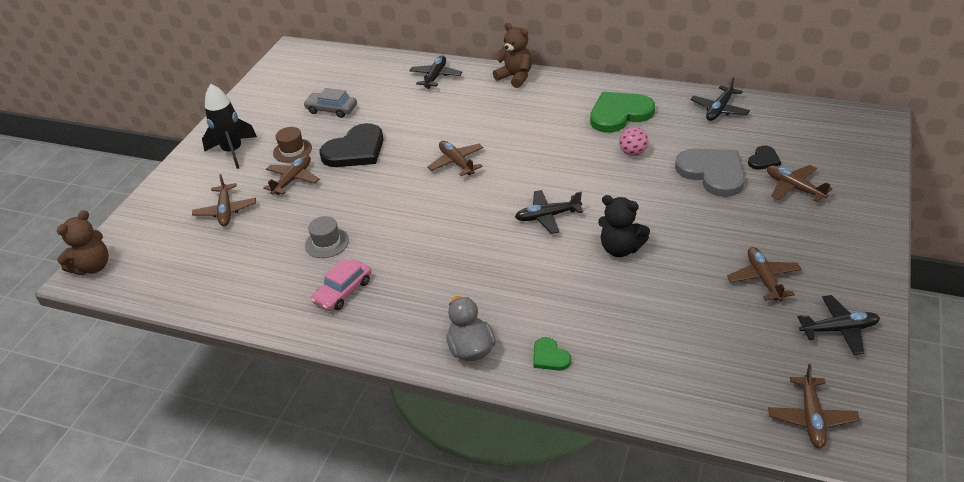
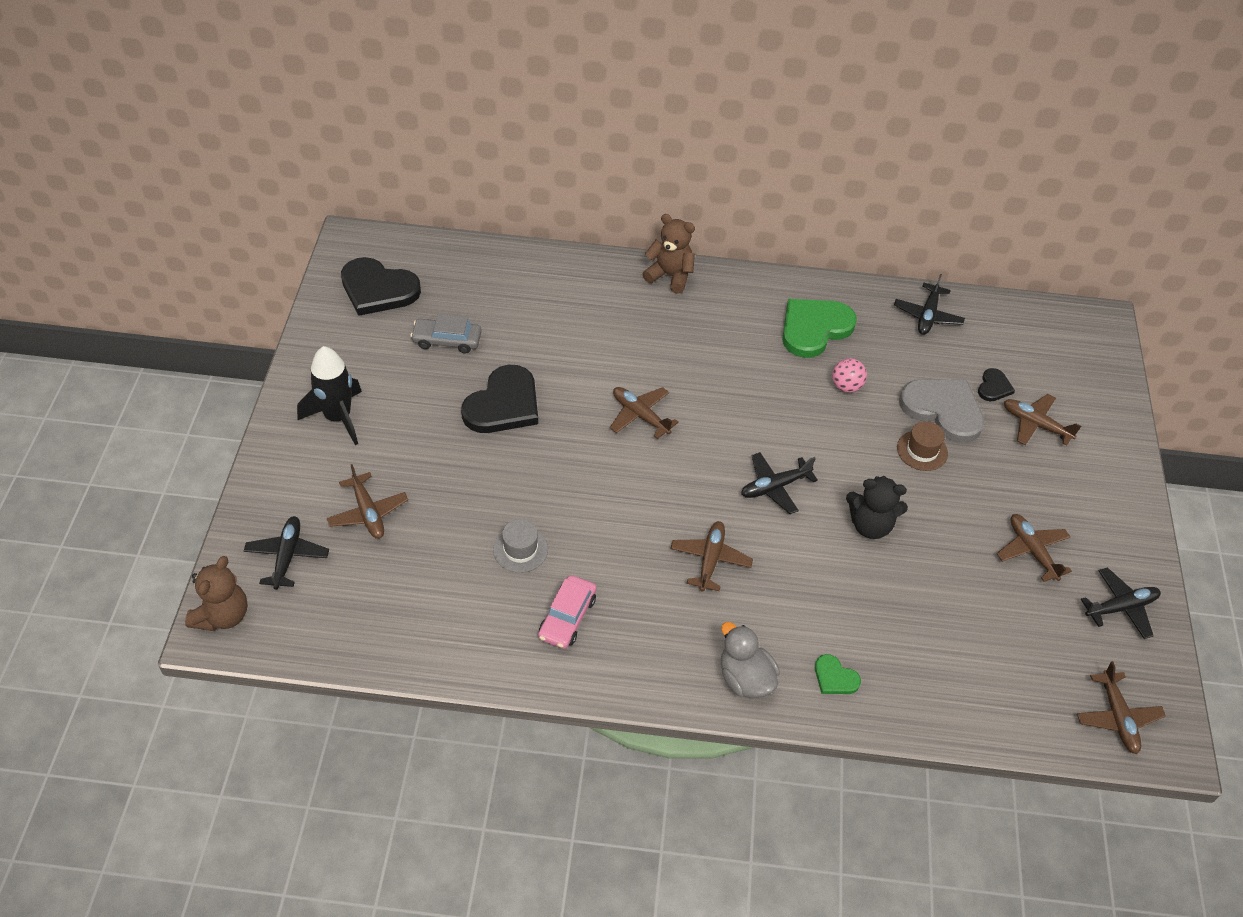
camera: 20 degrees left, 10 degrees up
brown plane [263,155,320,195] -> brown plane moved to [670,521,753,592]
brown hat [273,127,312,163] -> brown hat moved to [897,421,948,471]
black plane [409,56,462,89] -> black plane moved to [244,516,329,590]
none -> black heart [341,257,421,316]

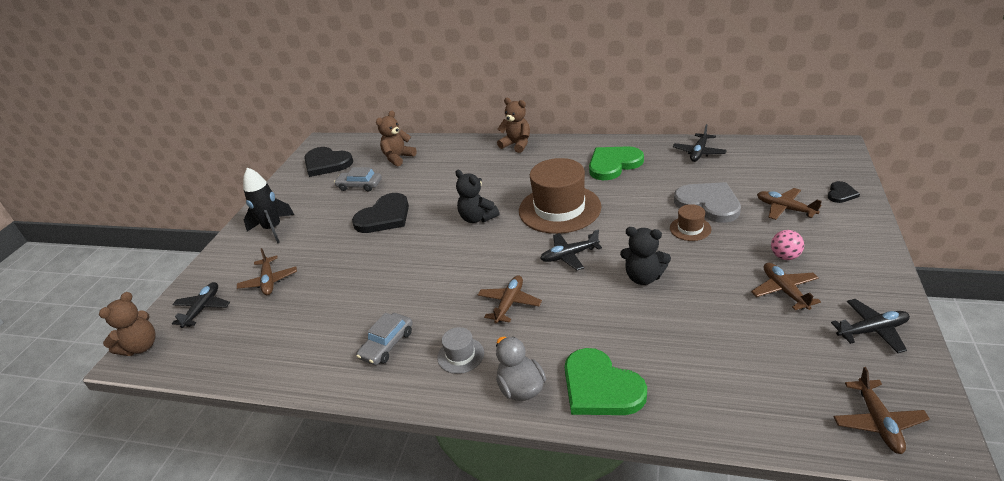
camera: 15 degrees right, 15 degrees down
grey hat [493,519,548,573] -> grey hat moved to [437,327,484,374]
pink car [538,575,597,649] -> grey car [356,313,413,365]
brown plane [610,387,679,439] -> black teddy bear [456,170,500,223]
green heart [815,654,861,694] -> green heart [565,348,647,415], size x2.08
pink ball [832,358,867,393] -> pink ball moved to [771,230,804,260]
black heart [978,368,1015,401] -> black heart moved to [828,181,860,203]
none -> brown teddy bear [376,111,417,166]
none -> brown hat [519,158,602,234]

